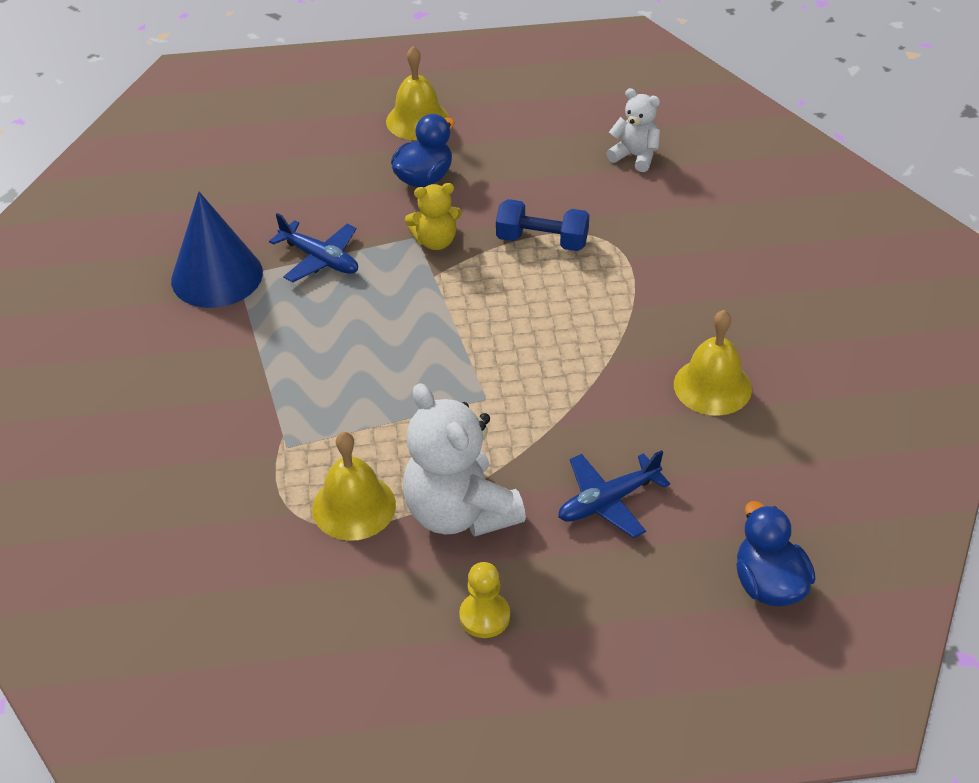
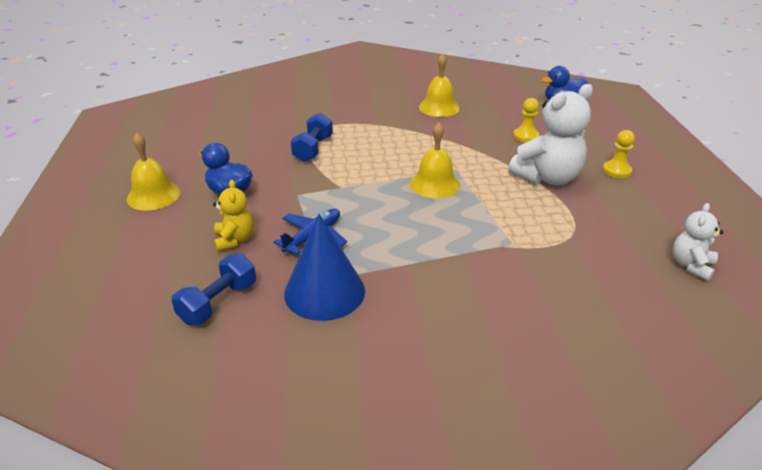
camera: 90 degrees left, 10 degrees down
yellow bell [312,432,396,541] -> yellow bell moved to [410,122,460,198]
yellow teddy bear [405,183,462,250] -> yellow teddy bear moved to [213,180,253,252]
blue plane [558,450,670,538] -> yellow pawn [513,98,539,142]
white teddy bear [607,88,660,172] -> white teddy bear moved to [673,203,724,281]
none -> blue dumbbell [171,253,256,325]

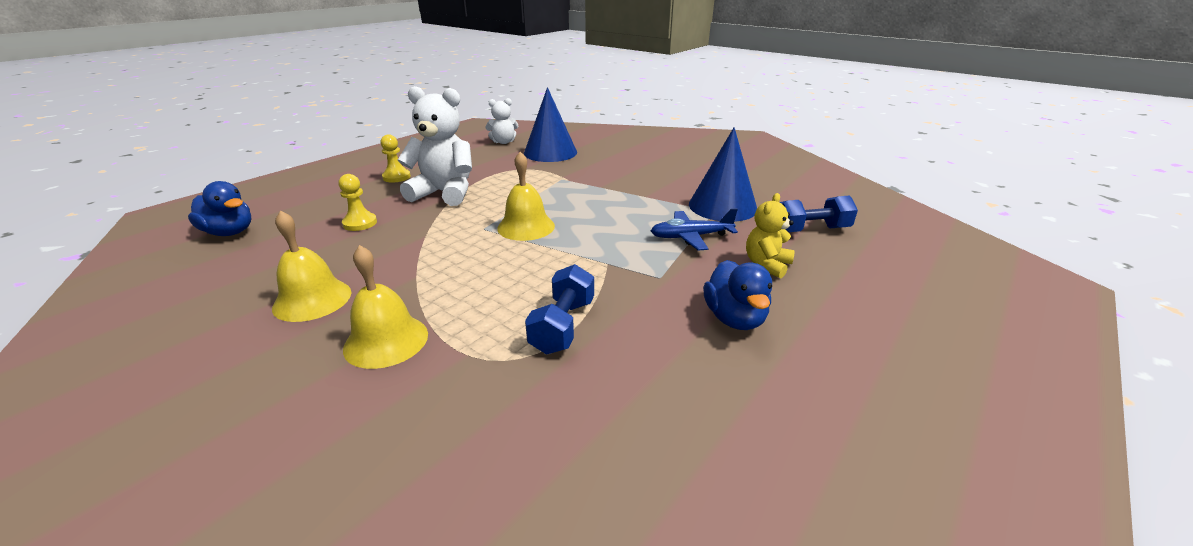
camera: 135 degrees left, 5 degrees down
yellow bell [127,133,180,211] -> yellow bell moved to [343,245,428,369]
blue dumbbell [291,113,333,162] -> blue dumbbell turned 45 degrees counterclockwise [525,264,594,355]
none -> blue cone [524,87,577,162]

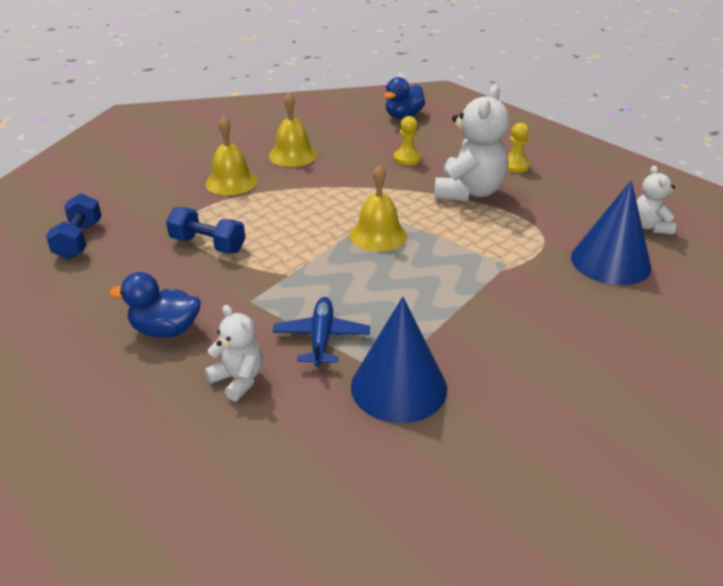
camera: 100 degrees right, 5 degrees up
yellow teddy bear [746,193,795,278] -> white teddy bear [205,305,263,401]
blue dumbbell [779,196,858,232] -> blue dumbbell moved to [46,193,102,259]

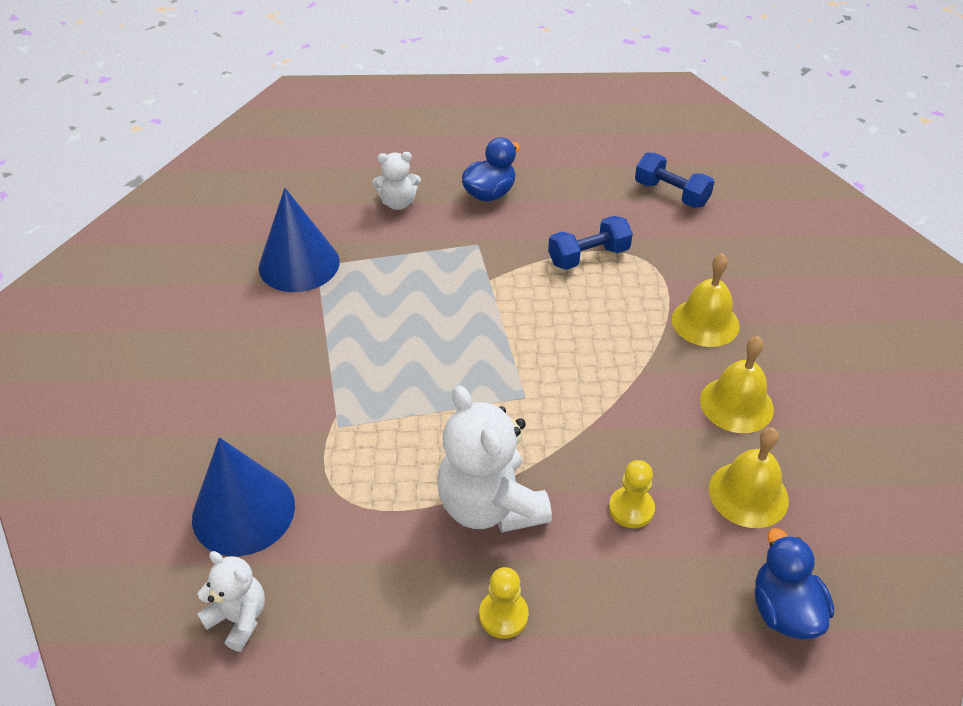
camera: 130 degrees right, 10 degrees up
blue plane [273,297,370,367] -> none
yellow bell [350,164,407,252] -> yellow bell moved to [709,427,789,528]

